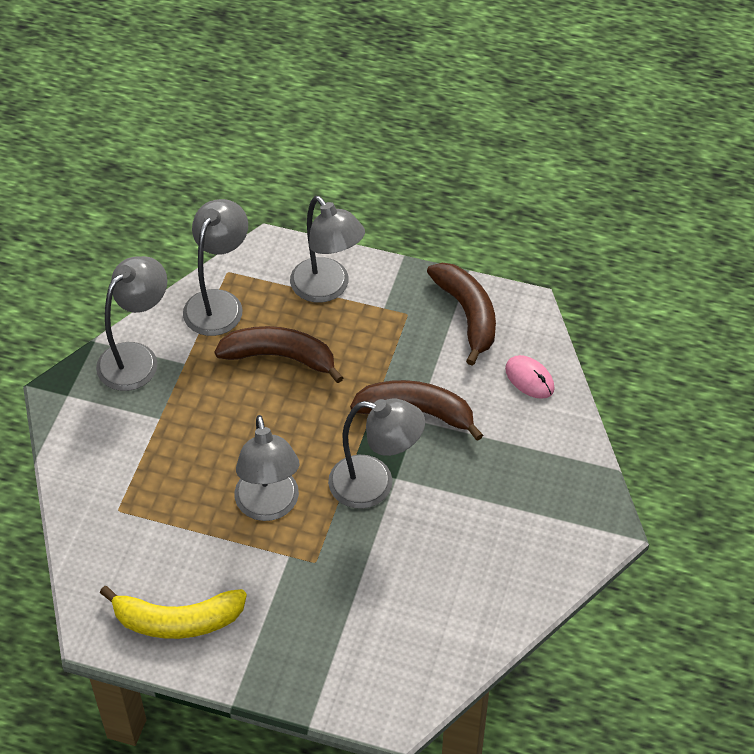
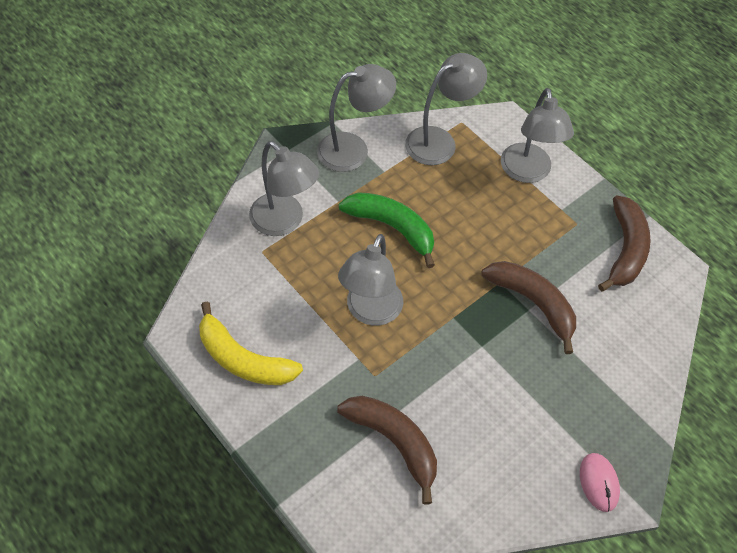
camera: 30 degrees right, 5 degrees up
brown banana [215,326,344,383] -> brown banana moved to [337,396,437,505]
grey lamp [328,399,425,509] -> grey lamp moved to [249,141,319,236]
pink mouse [505,355,555,399] -> pink mouse moved to [580,453,620,512]
none -> green banana [339,192,435,268]

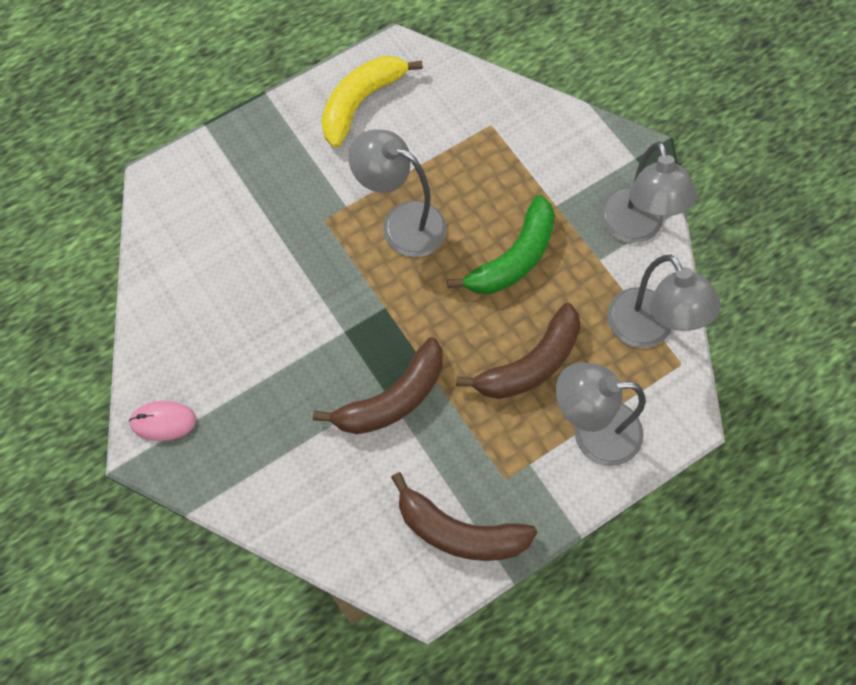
camera: 100 degrees right, 10 degrees up
grey lamp [249,141,319,236] -> none
brown banana [337,396,437,505] -> brown banana moved to [456,303,581,399]

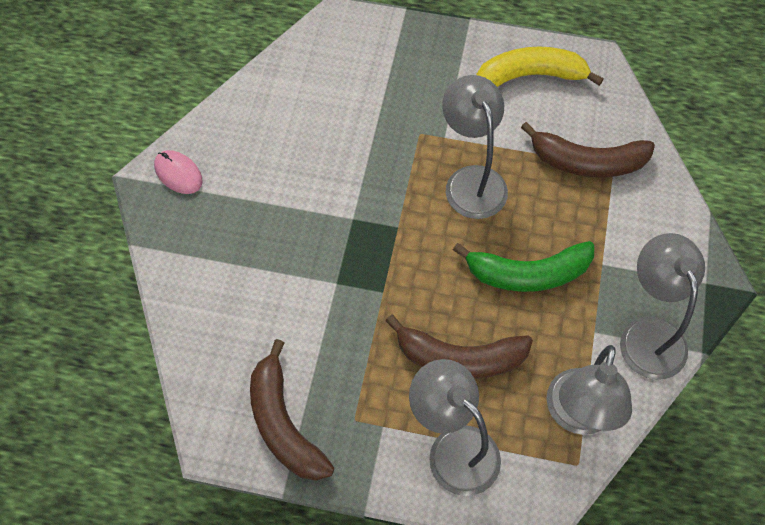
camera: 45 degrees right, 5 degrees down
brown banana [313,337,443,434] -> brown banana moved to [521,122,655,177]
grey lamp [600,141,697,244] -> grey lamp turned 135 degrees clockwise [620,233,705,380]

